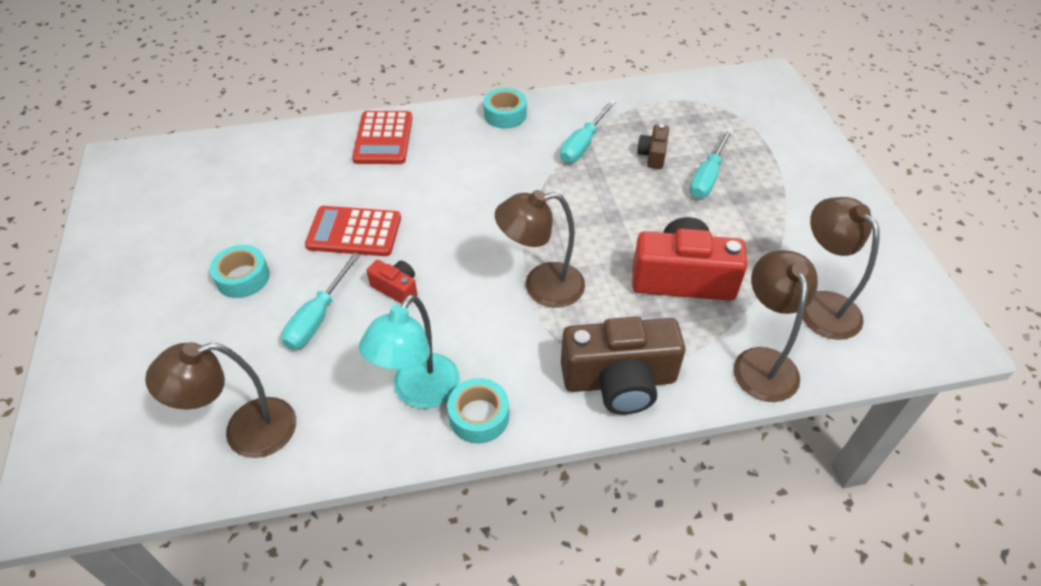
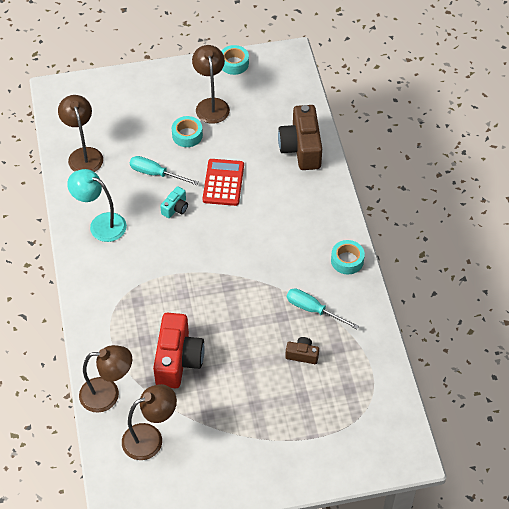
camera: 90 degrees right, 5 degrees up
red calculator [352,111,412,164] -> none
red camera [366,260,417,304] -> turquoise camera [160,186,188,218]
turquoise tape [447,378,509,443] -> turquoise tape moved to [221,45,249,75]
brown lamp [495,190,585,308] -> brown lamp moved to [192,45,230,124]
brown camera [561,317,685,414] -> brown camera moved to [278,105,322,170]
turquoise screwdriver [690,128,733,198] -> none

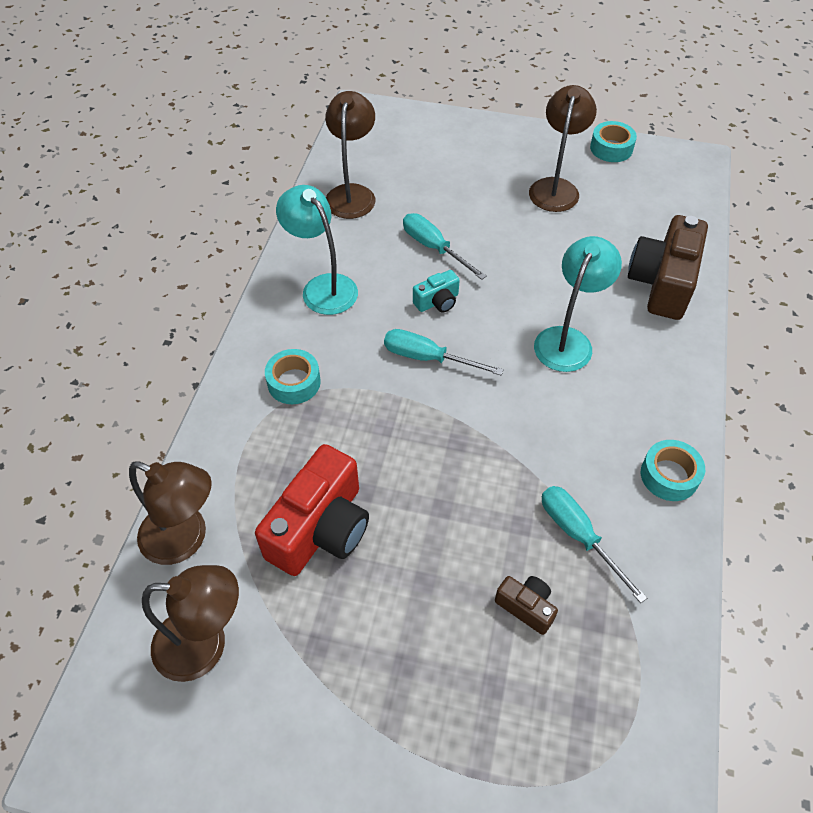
camera: 25 degrees right, 0 degrees up
turquoise tape [172,116,203,147] -> turquoise tape moved to [265,349,321,404]
red calculator [202,159,244,206] -> none
none -> turquoise screwdriver [384,329,504,375]
none -> turquoise lamp [534,236,622,372]

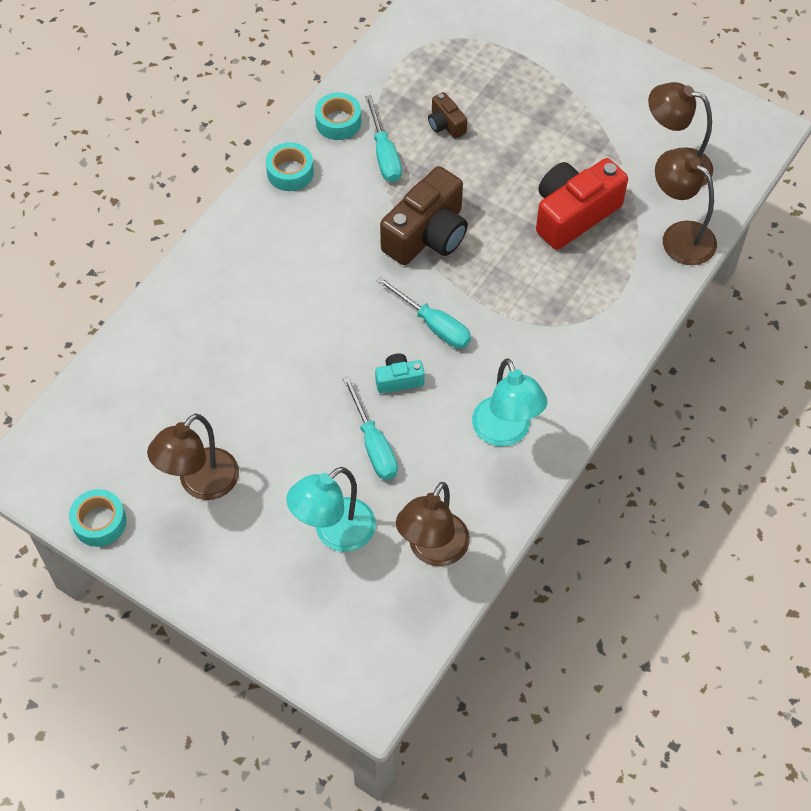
camera: 160 degrees left, 5 degrees up
turquoise tape [265,349,321,404] -> turquoise tape moved to [315,92,361,140]
turquoise lamp [534,236,622,372] -> turquoise lamp moved to [286,467,376,552]
brown camera [628,215,708,320] -> brown camera moved to [380,166,468,265]

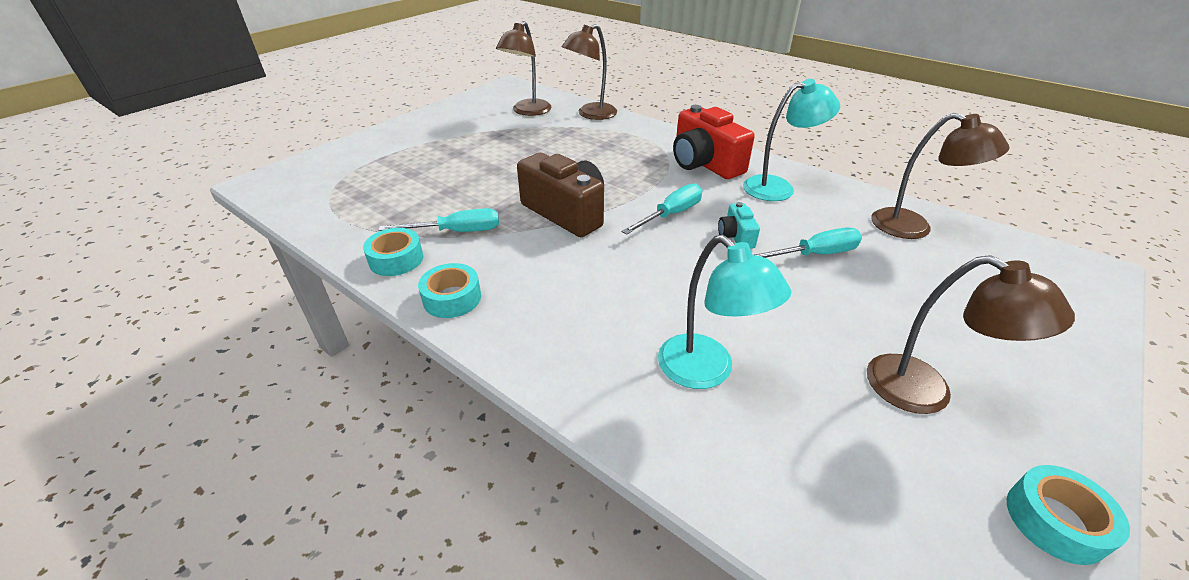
camera: 85 degrees left, 20 degrees down
turquoise lamp [286,467,376,552] -> turquoise lamp moved to [658,235,791,389]
brown camera [428,92,467,138] -> none
red camera [536,158,628,250] -> red camera moved to [673,105,755,179]

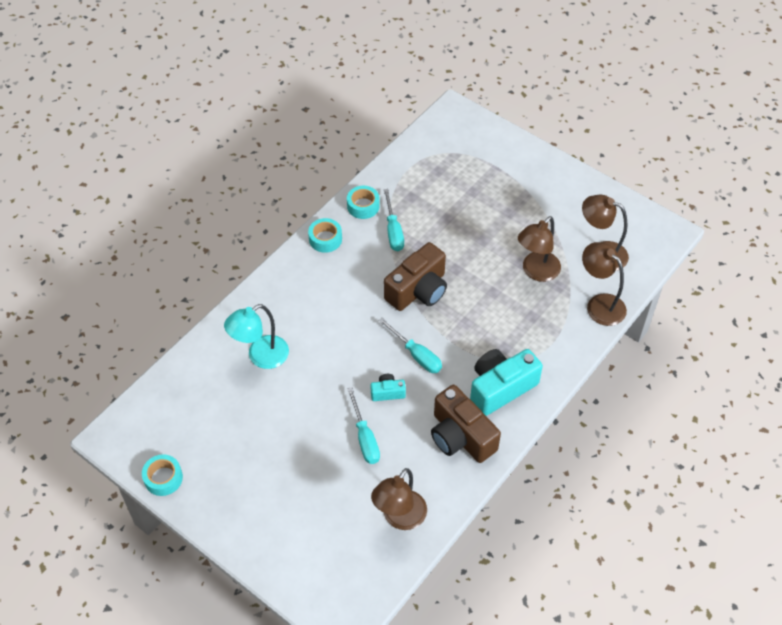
camera: 90 degrees right, 15 degrees up
red camera [673,105,755,179] -> turquoise camera [470,349,543,416]
turquoise lamp [743,79,840,201] -> brown camera [431,385,501,463]
brown lamp [867,255,1075,414] -> brown lamp moved to [518,216,561,282]

